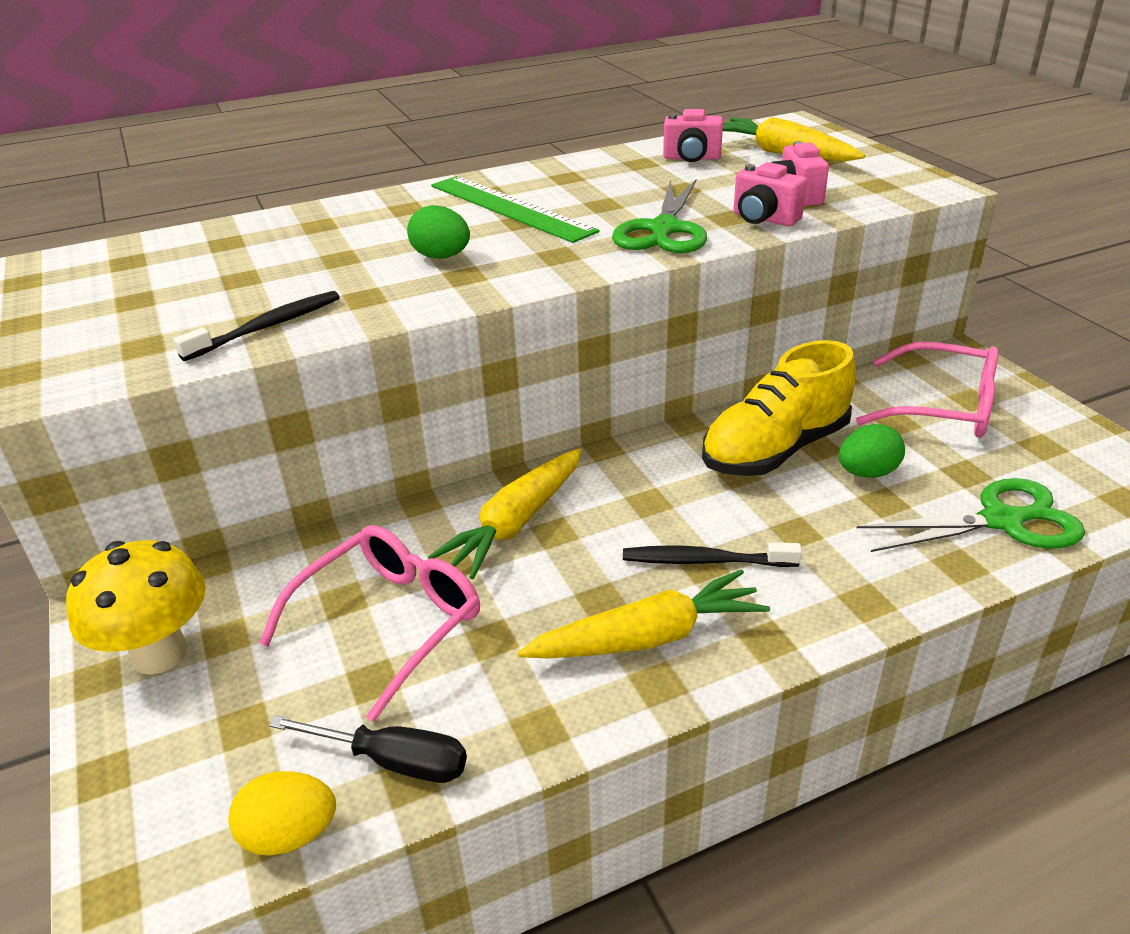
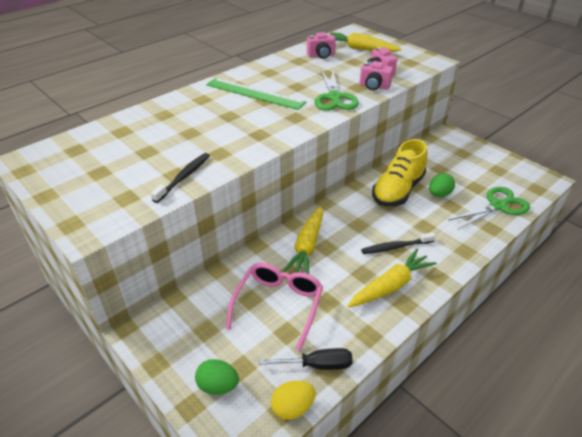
camera: 20 degrees left, 5 degrees up
yellow mushroom [66,540,206,675] -> none
green egg [407,205,470,259] -> green egg moved to [195,359,239,395]
pink glasses [856,342,999,438] -> none

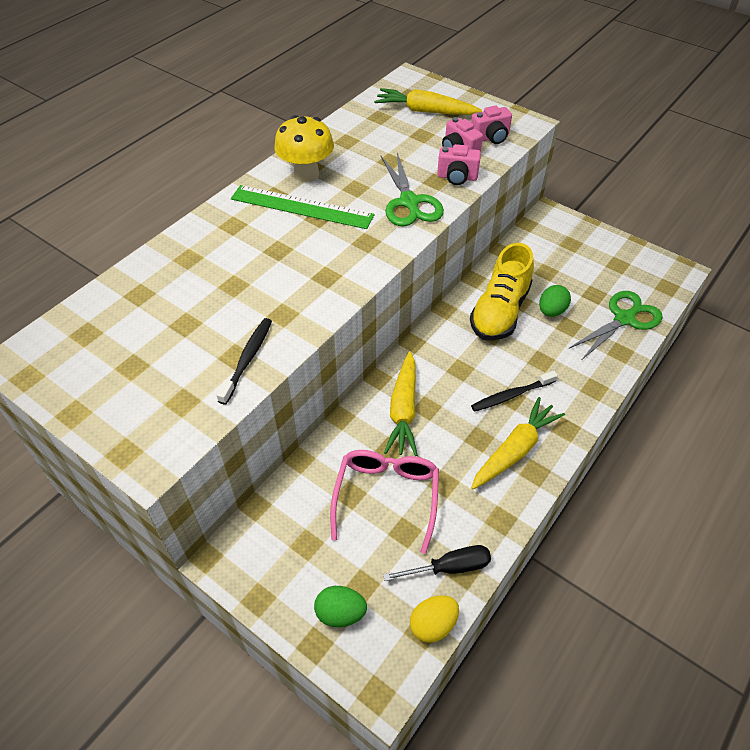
camera: 10 degrees left, 10 degrees up
pink camera [307,32,336,59] -> pink camera moved to [471,105,512,144]
none -> yellow mushroom [274,115,334,183]

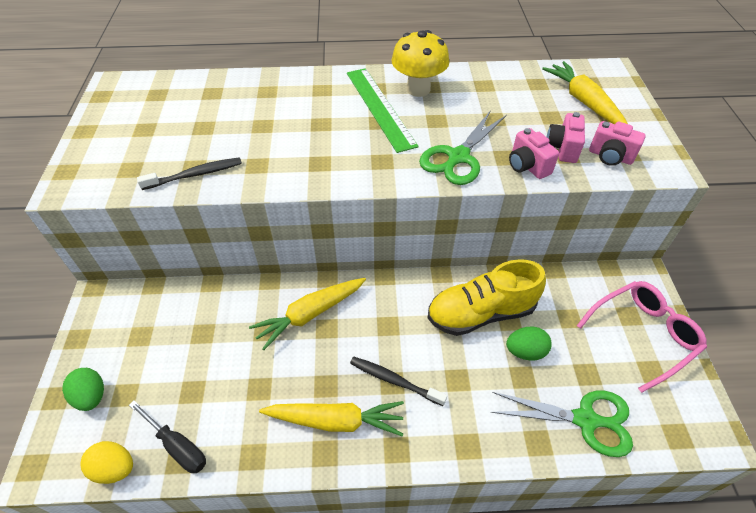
camera: 50 degrees right, 0 degrees up
pink glasses [330,450,439,554] -> pink glasses moved to [577,281,707,393]

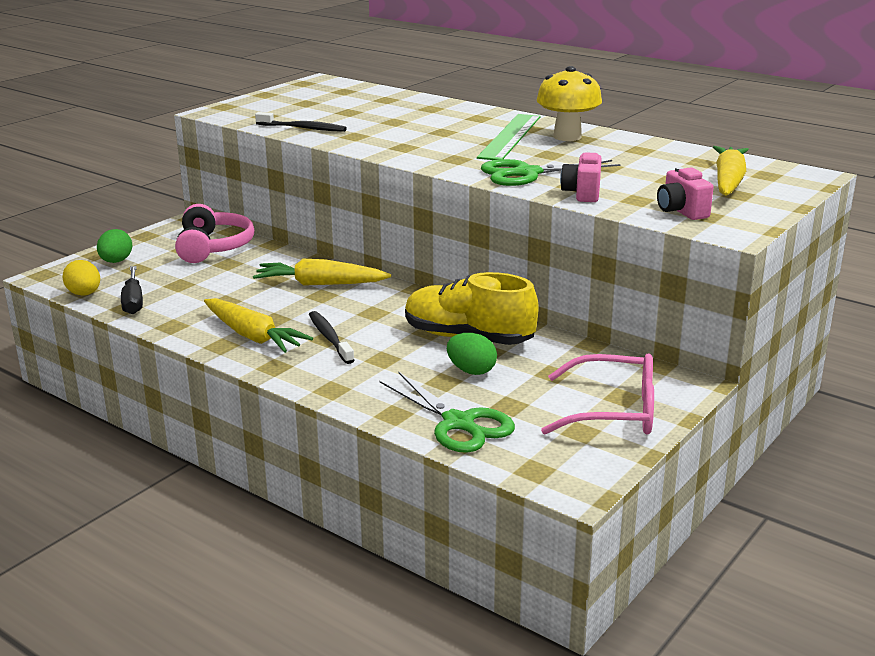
camera: 40 degrees right, 25 degrees down
pink camera [547,112,585,163] -> none
none -> pink headphones [175,204,254,263]

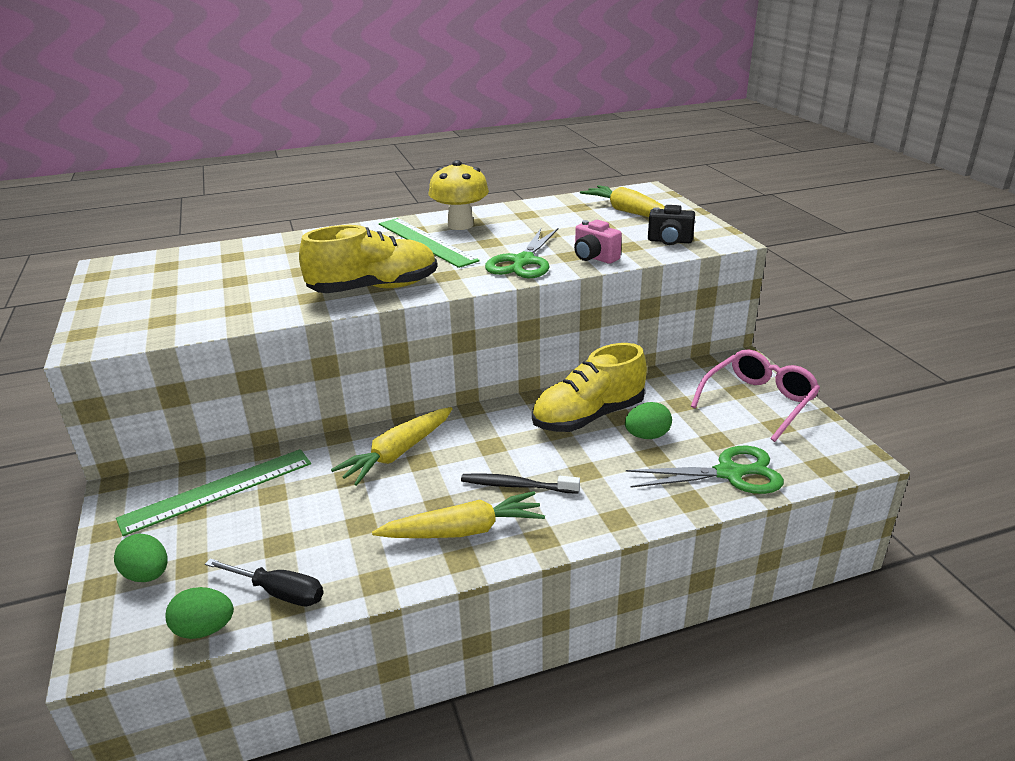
camera: 55 degrees left, 5 degrees up
yellow egg [62,260,100,296] -> green egg [165,587,234,639]
pink headphones [175,204,254,263] -> green ruler [116,449,311,536]
black toothbrush [255,112,347,132] -> none
pink camera [657,167,714,220] -> black camera [648,205,695,245]
none -> yellow shoe [299,225,437,293]

